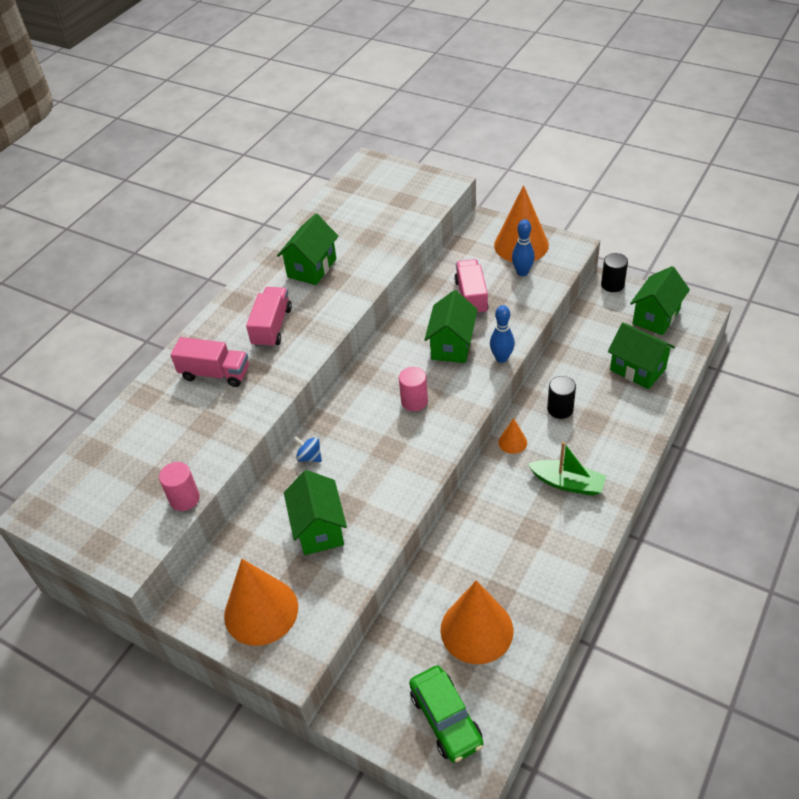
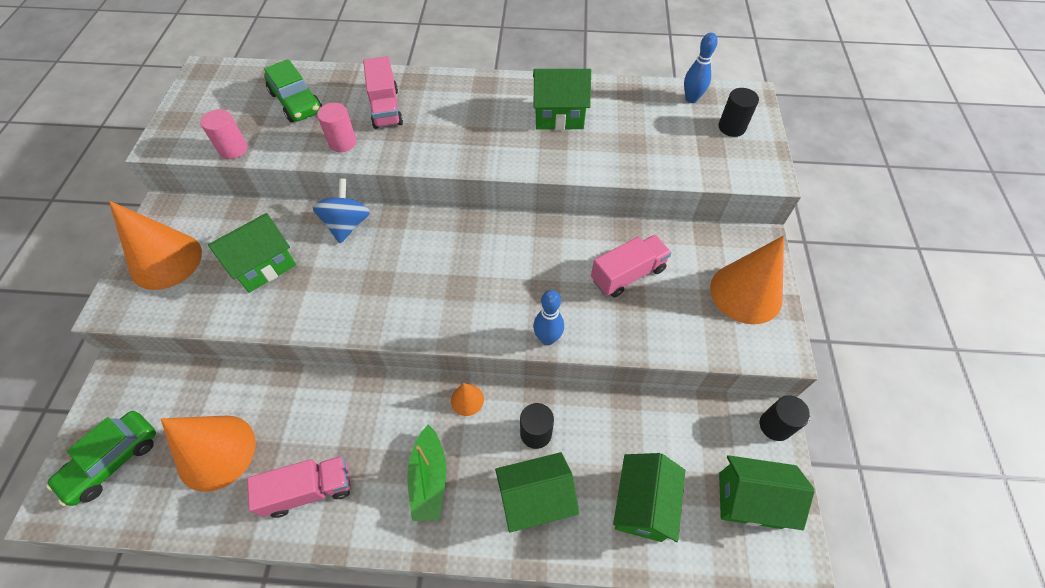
camera: 60 degrees right, 10 degrees up
pink truck [246,287,292,348] -> pink truck moved to [247,456,351,518]
blue spinning top [294,436,322,462] -> blue spinning top [312,178,370,243], size x1.73
pink cylinder [399,367,428,411] -> pink cylinder moved to [317,103,357,152]
green house [424,290,478,363] -> green house moved to [495,452,579,533]
blue bowling pin [512,219,535,276] -> blue bowling pin moved to [684,33,718,103]
none -> green car [264,59,322,122]
none -> black cylinder [718,88,759,137]

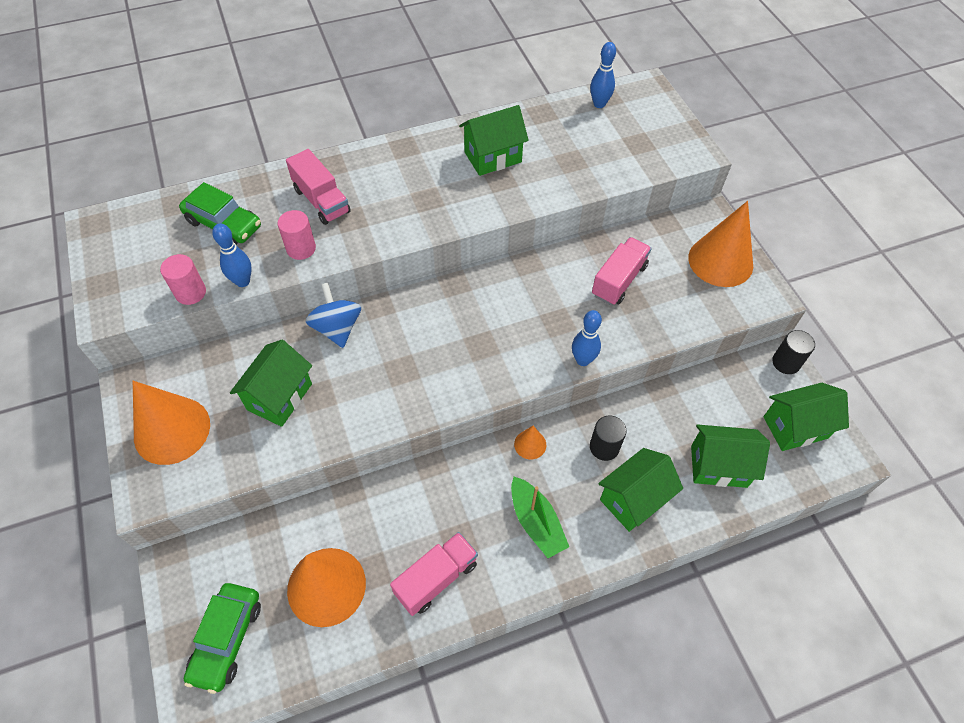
camera: 25 degrees left, 0 degrees up
green house [613,453,685,542] -> green house turned 75 degrees counterclockwise [691,424,770,488]
black cylinder [718,88,759,137] -> none
none -> blue bowling pin [212,223,252,287]

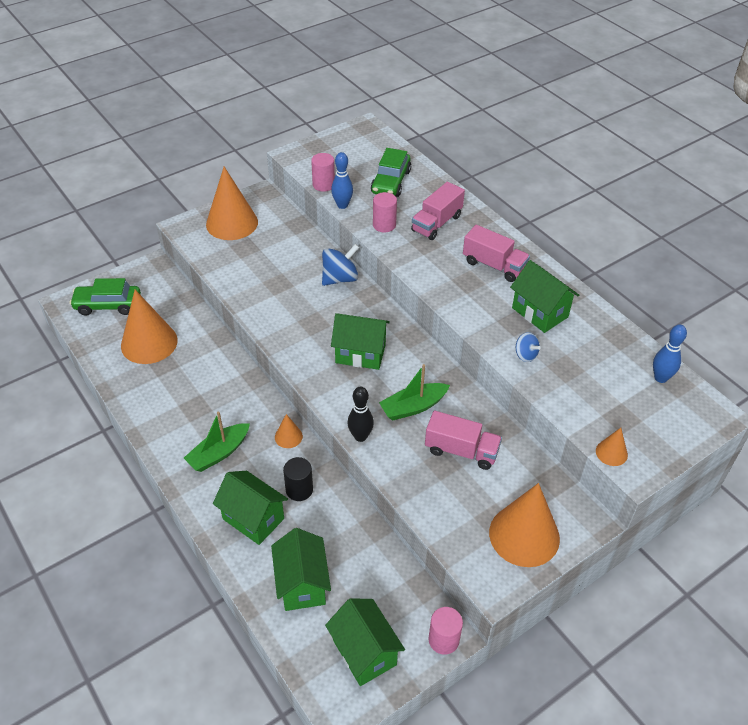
camera: 75 degrees right, 10 degrees down
green house [230,340,312,427] -> green house moved to [331,313,390,370]
pink truck [390,532,478,616] -> pink truck moved to [463,225,530,282]
blue bowling pin [572,310,602,366] -> black bowling pin [347,386,374,442]
black cylinder [772,330,815,374] -> pink cylinder [429,607,463,655]
none -> green boat [379,364,450,420]
none -> blue spinning top [516,332,541,362]
none -> orange cone [596,428,628,466]

